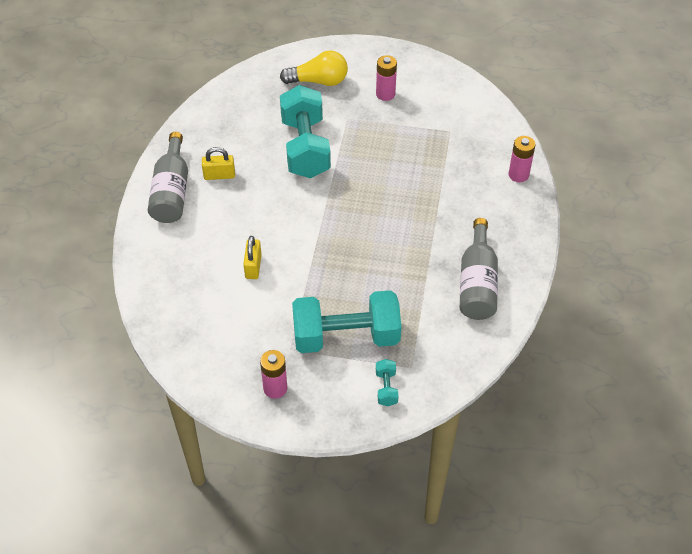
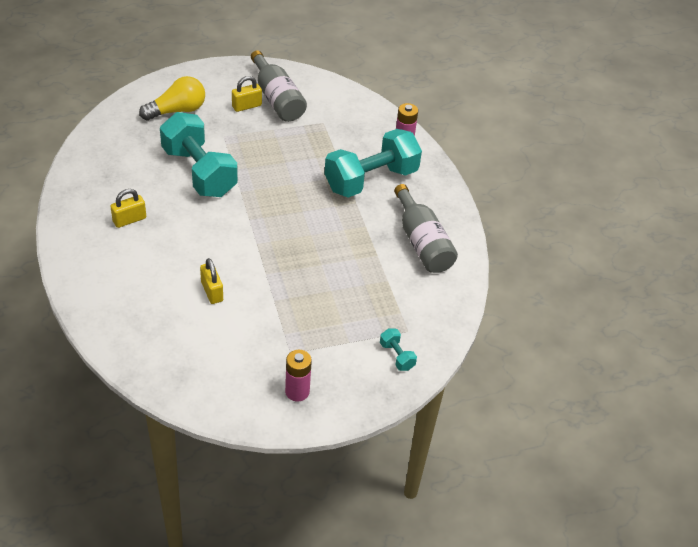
camera: 30 degrees left, 5 degrees down
grey bottle [148,132,188,223] -> grey bottle moved to [251,50,307,122]
turquoise dumbbell [292,290,402,353] -> turquoise dumbbell moved to [324,129,422,198]
pink battery [376,55,397,101] -> yellow padlock [232,76,262,112]

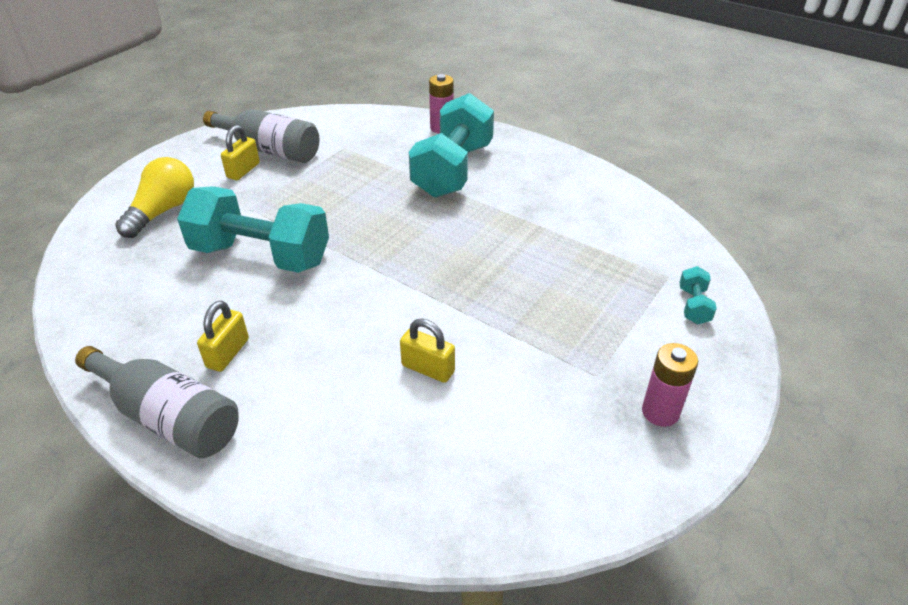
camera: 35 degrees left, 5 degrees down
turquoise dumbbell [380,328,417,371] -> turquoise dumbbell turned 75 degrees clockwise [679,266,717,324]
grey bottle [394,184,458,273] -> grey bottle moved to [75,346,239,458]

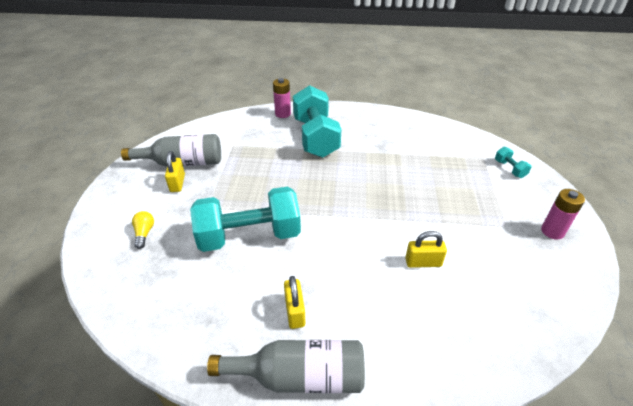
camera: 30 degrees left, 0 degrees up
yellow light bulb [115,157,194,238] -> yellow light bulb [132,211,154,249], size x0.52

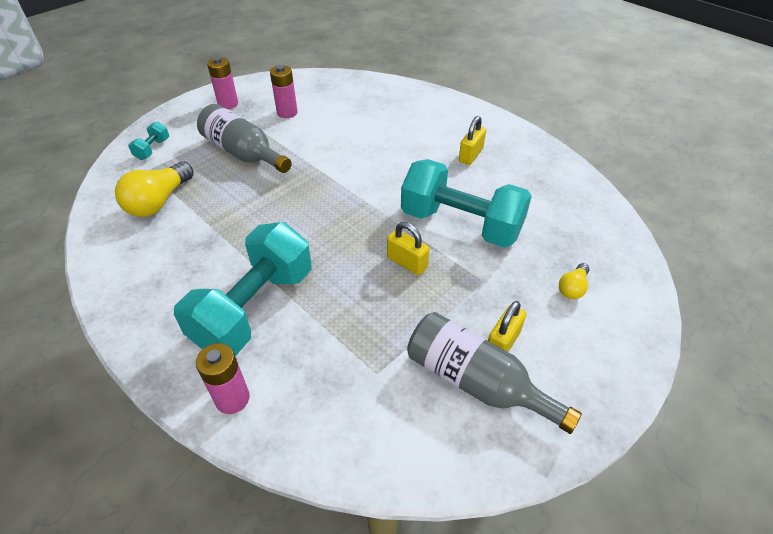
camera: 140 degrees left, 5 degrees up
grey bottle [207,340,365,393] -> grey bottle moved to [197,104,292,173]
yellow padlock [405,231,447,268] -> yellow padlock moved to [387,222,430,275]
none -> yellow light bulb [115,161,194,217]
none -> pink battery [270,65,298,118]

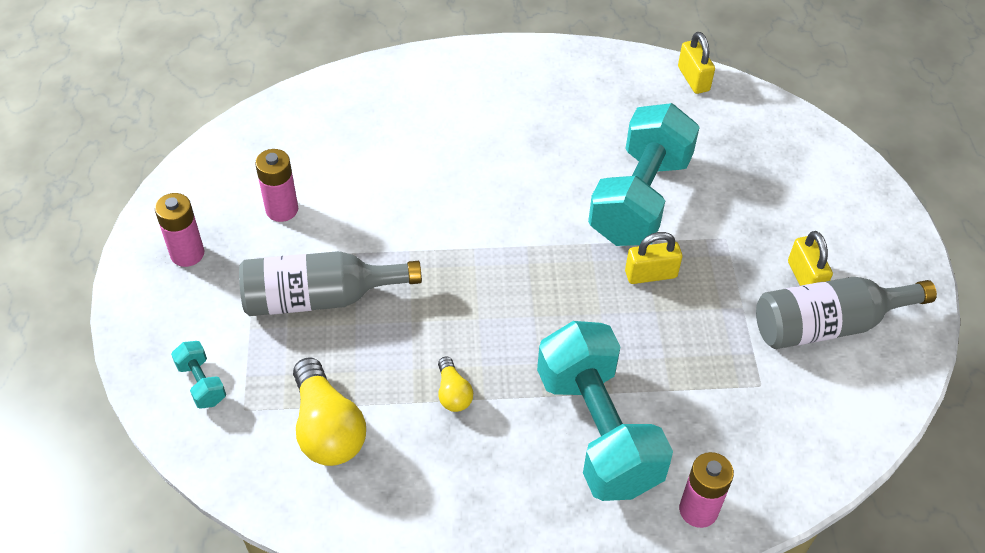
camera: 50 degrees left, 5 degrees up
turquoise dumbbell [401,159,532,248] -> turquoise dumbbell turned 45 degrees counterclockwise [588,103,700,246]
yellow padlock [459,116,486,165] -> yellow padlock moved to [678,32,715,94]
yellow light bulb [559,263,590,299] -> yellow light bulb moved to [438,357,473,412]

